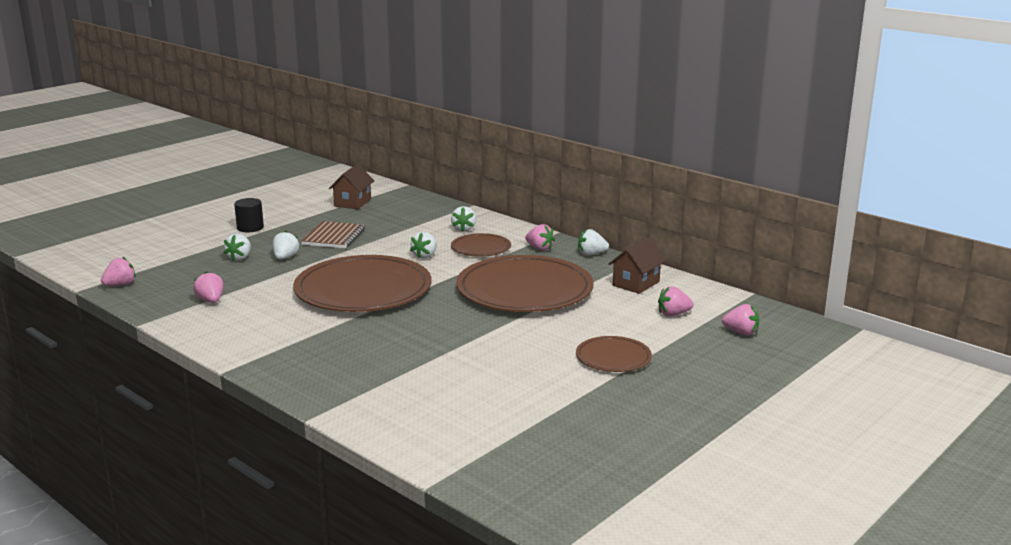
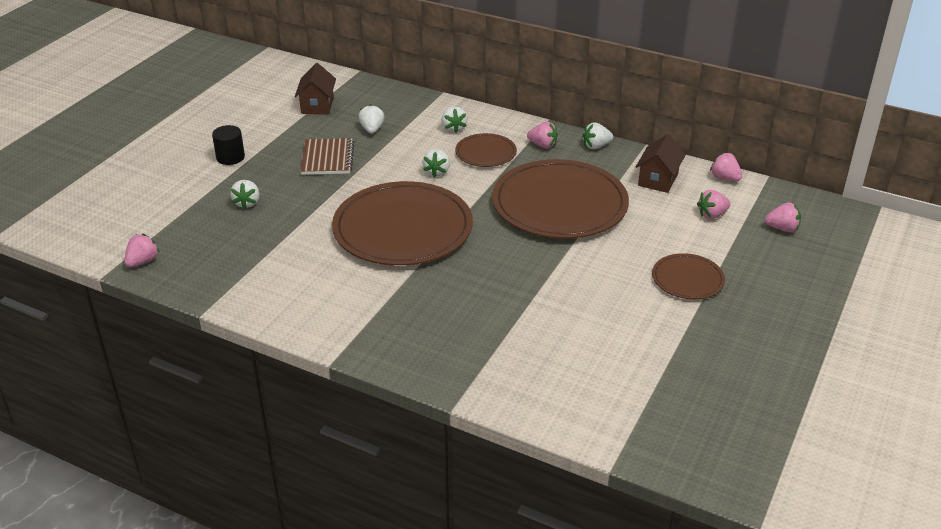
camera: 15 degrees left, 15 degrees up
pink strawberry [193,271,224,303] -> pink strawberry moved to [710,152,742,181]
white strawberry [273,230,300,260] -> white strawberry moved to [358,104,384,134]

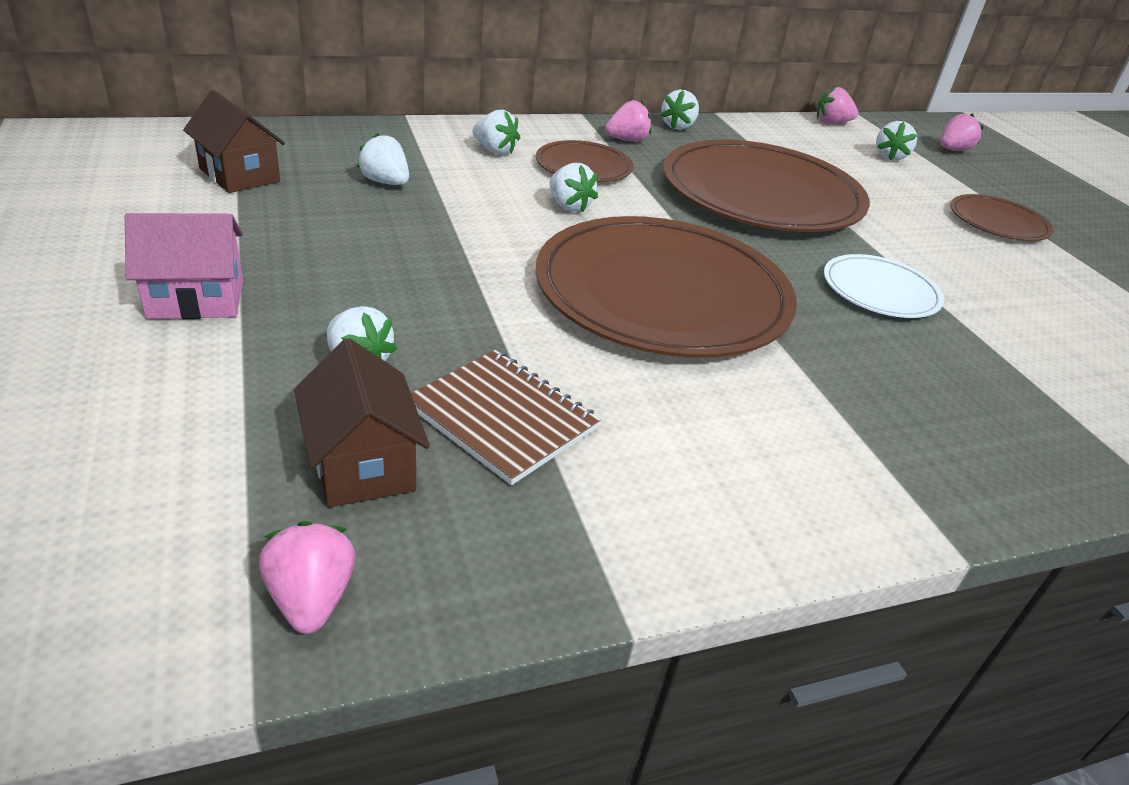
camera: 50 degrees left, 0 degrees up
black cylinder [212,125,245,165] -> pink house [125,213,243,319]
brown notebook [301,138,354,175] -> brown notebook moved to [411,350,601,485]
brown house [635,134,686,193] -> brown house moved to [294,338,430,508]
pink strawberry [697,190,730,219] -> white strawberry [876,121,917,161]
none -> white plate [824,254,944,318]

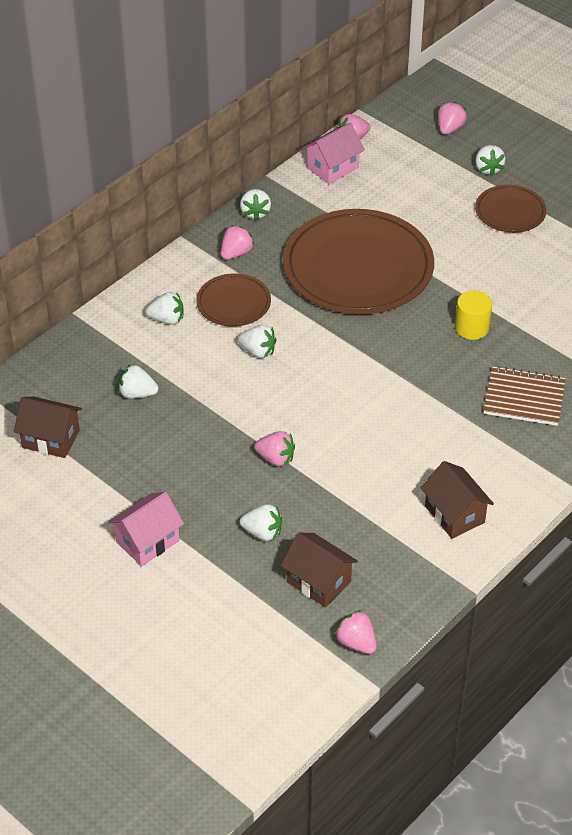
camera: 25 degrees left, 10 degrees up
brown notebook [411,350,601,485] -> brown notebook moved to [483,366,566,426]
brown plate [536,216,797,358] -> none
white plate [824,254,944,318] -> yellow cylinder [455,290,492,340]
white strawberry [876,121,917,161] -> white strawberry moved to [475,145,506,176]
none -> pink strawberry [254,431,295,466]
none -> pink house [302,122,365,184]
none -> brown house [420,461,494,539]

